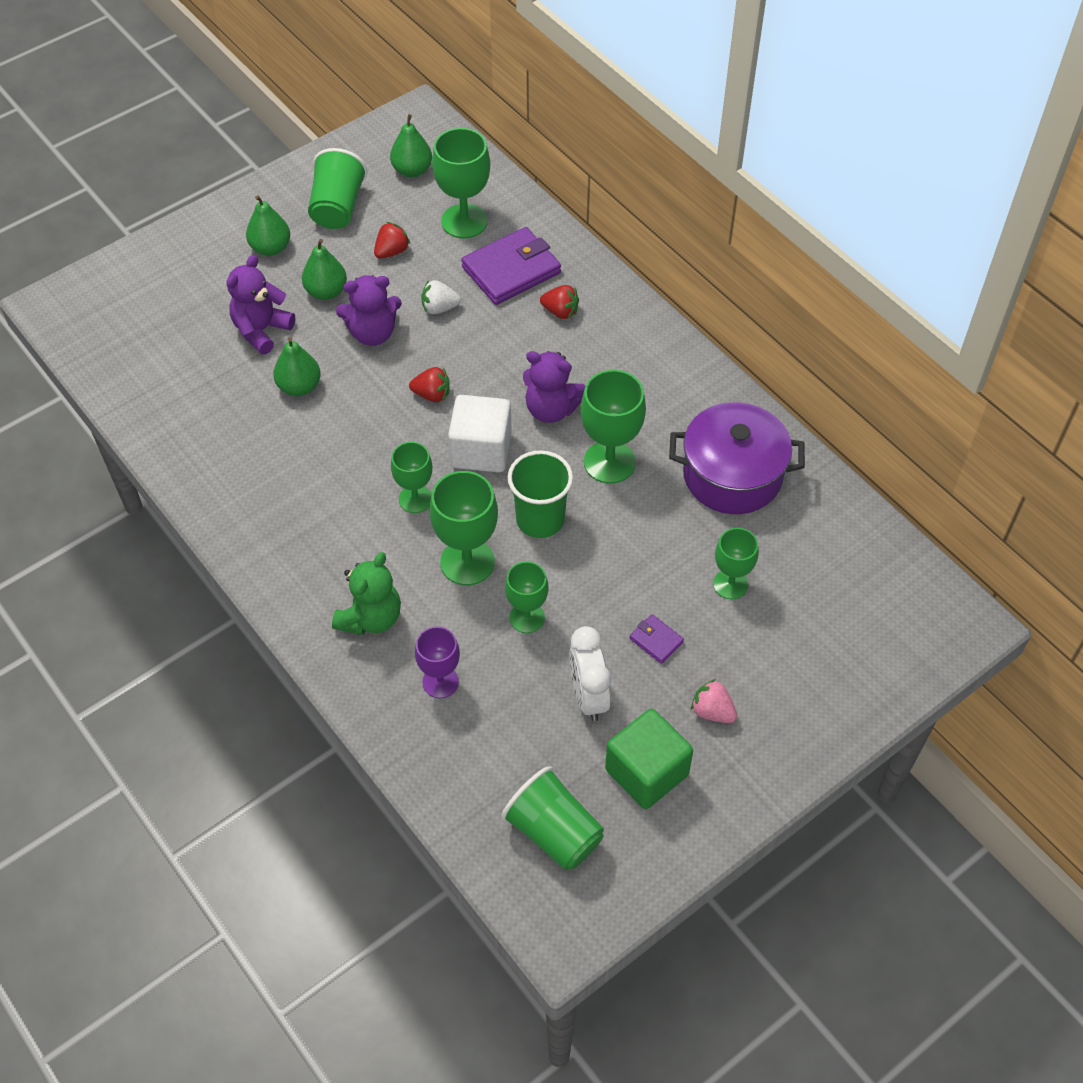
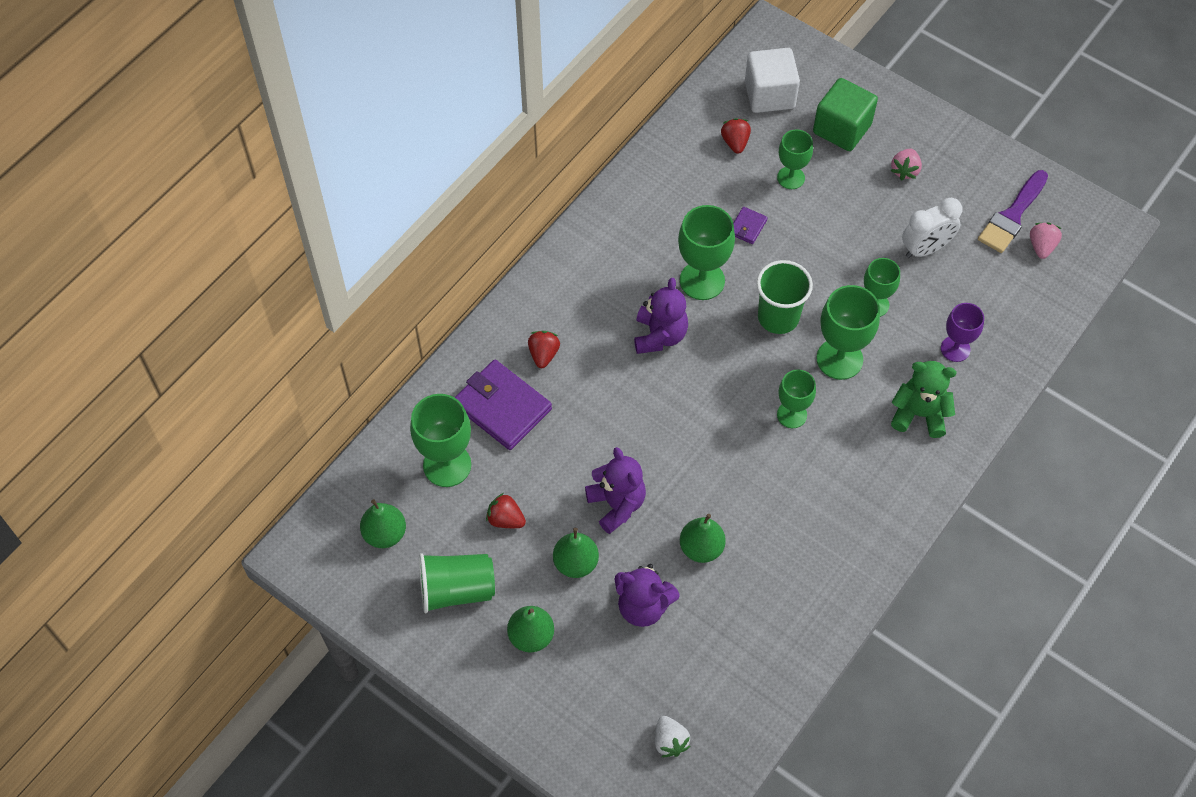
camera: 105 degrees left, 5 degrees up
red strawberry [409,367,450,402] -> red strawberry moved to [721,118,751,154]
white strawberry [421,280,461,314] -> white strawberry moved to [655,716,691,757]
white cube [448,395,512,473] -> white cube moved to [745,48,800,113]
green cup [501,766,604,870] -> pink strawberry [1030,223,1062,259]
green cube [605,709,693,809] -> green cube moved to [813,78,878,151]
purple wallet [630,614,684,664] -> purple wallet moved to [733,207,768,244]
purple pot [669,402,805,514] -> none
none -> purple brush [978,170,1048,253]

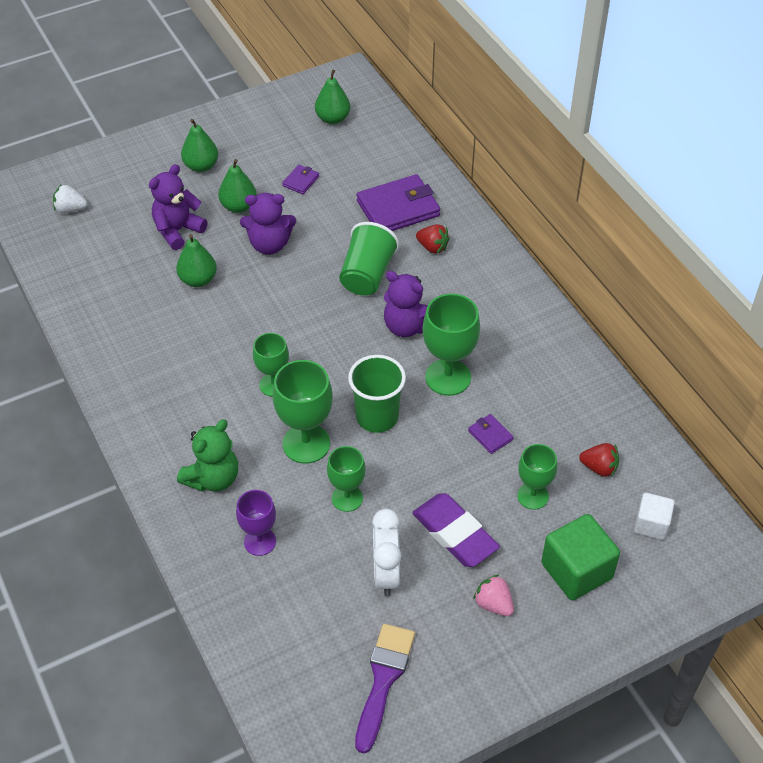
camera: 115 degrees right, 10 degrees down
green goblet [410,394,471,487] -> none
green cup [419,553,495,613] -> green cup moved to [339,222,399,295]
red strawberry [486,493,526,528] -> purple wallet [282,165,319,194]
white cube [745,48,800,113] -> white cube [634,493,675,540], size x0.60
purple brush [978,170,1048,253] -> purple brush turned 45 degrees clockwise [355,624,415,753]
pink strawberry [1030,223,1062,259] -> none
none -> purple eraser [412,493,500,567]

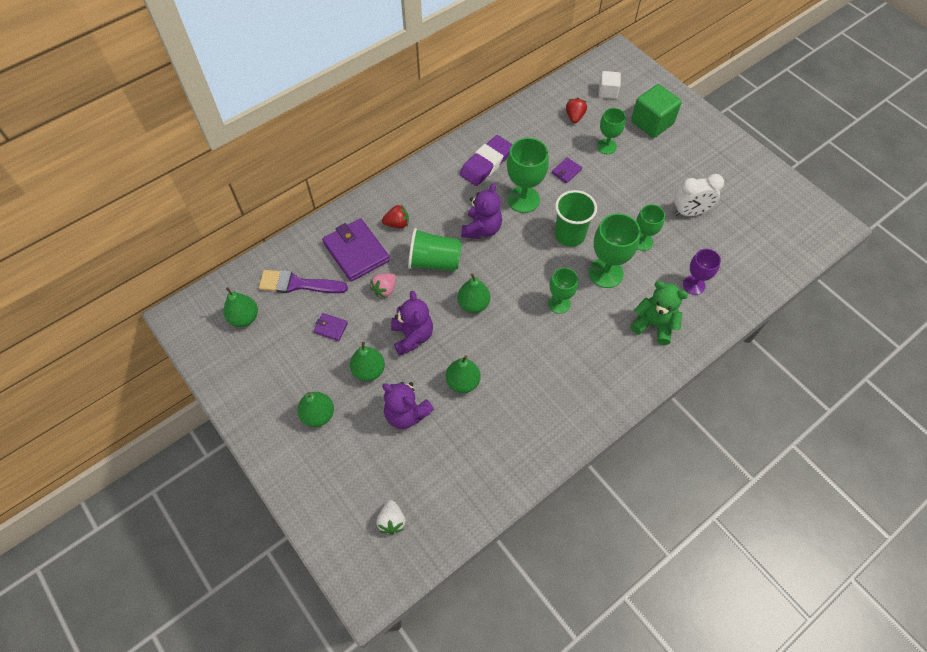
camera: 100 degrees left, 10 degrees up
purple brush [355,624,415,753] -> purple brush moved to [259,270,348,293]
purple eraser [412,493,500,567] -> purple eraser moved to [460,135,513,186]
red strawberry [416,224,450,254] -> red strawberry turned 60 degrees clockwise [382,204,409,228]
pink strawberry [473,575,514,616] -> pink strawberry moved to [370,273,396,298]
none -> green pear [457,273,490,313]

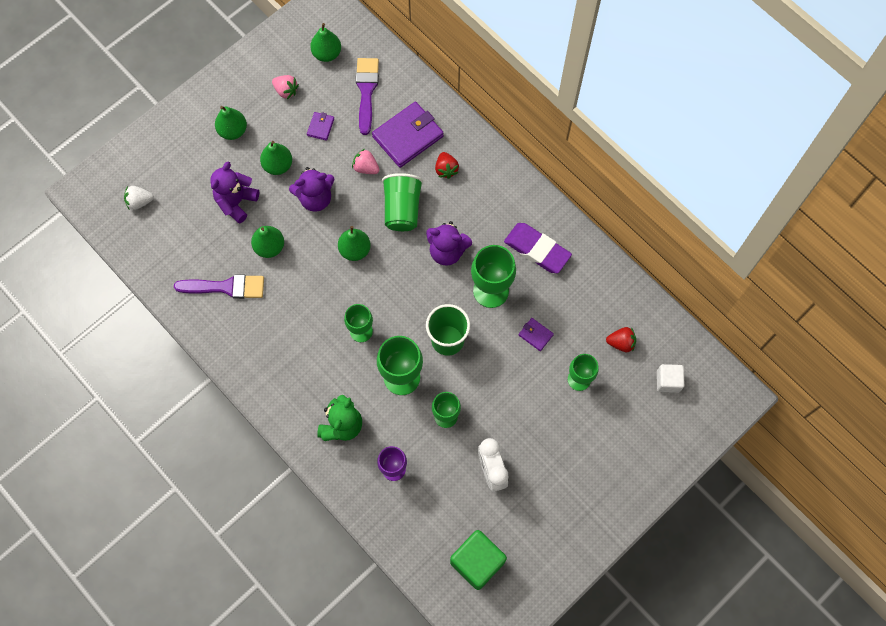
camera: 85 degrees right, 10 degrees up
green cube [631,84,682,138] -> green cube moved to [450,530,507,590]
none -> purple brush [174,275,264,299]
none -> pink strawberry [272,75,299,99]

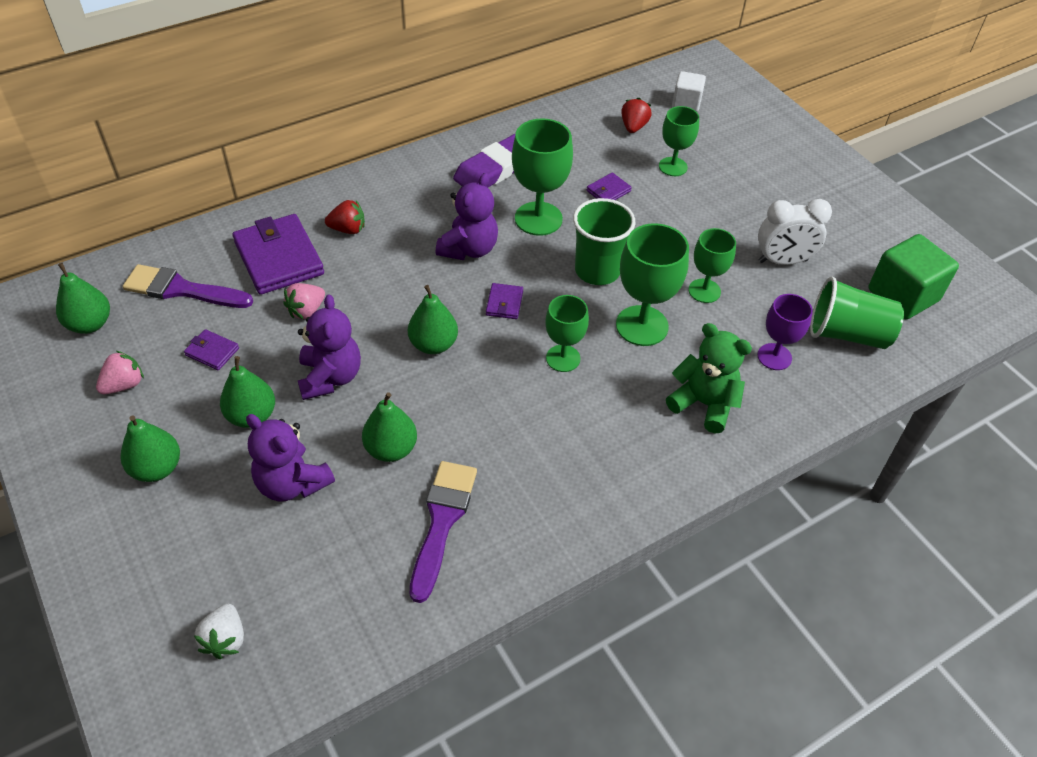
camera: 80 degrees left, 20 degrees down
green cup [382,173,423,231] -> green cup moved to [810,277,904,349]
none -> purple wallet [486,283,523,319]

